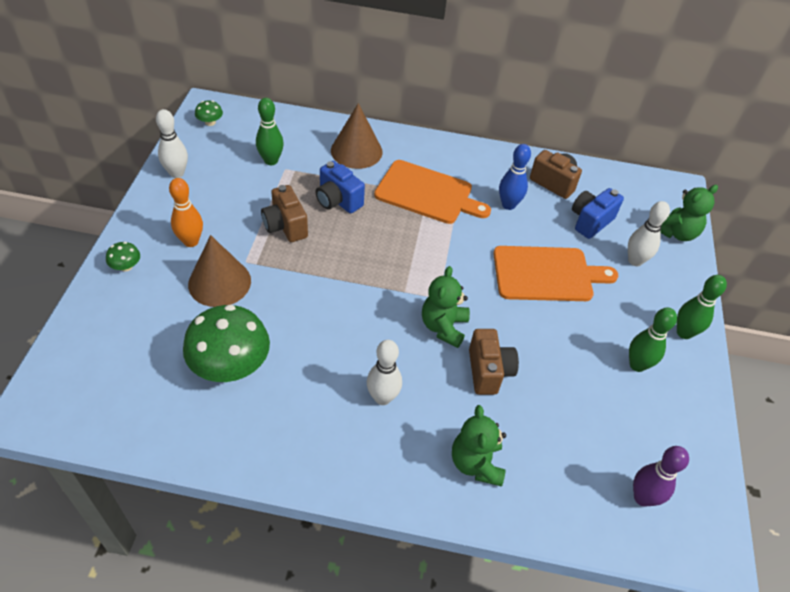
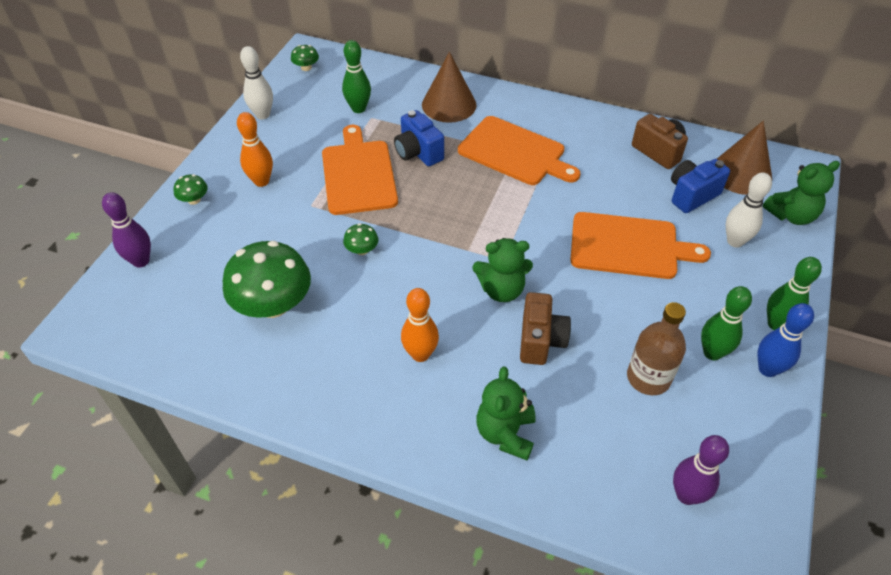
camera: 15 degrees right, 0 degrees up
brown cone [188,235,251,307] -> brown cone moved to [717,121,772,195]
brown camera [261,185,308,242] -> orange cutting board [322,125,398,215]
white bowling pin [367,340,402,405] -> orange bowling pin [401,288,439,362]
green teddy bear [422,266,470,348] -> green teddy bear turned 120 degrees counterclockwise [473,238,533,302]
blue bowling pin [499,144,531,210] -> blue bowling pin moved to [757,303,814,377]
none -> purple bowling pin [102,192,151,268]
none -> green mushroom [343,223,378,255]
none -> brown bottle [627,302,686,395]

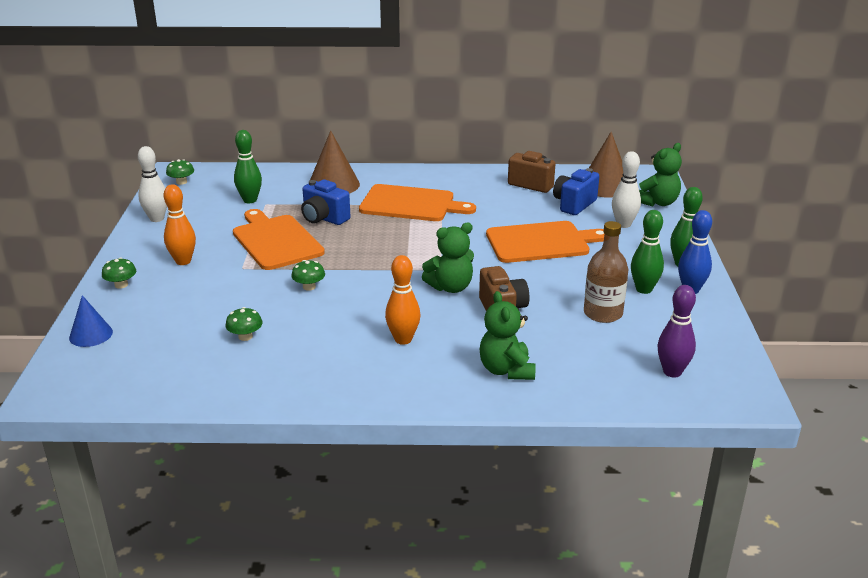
camera: 20 degrees left, 20 degrees down
purple bowling pin [102,192,151,268] -> blue cone [69,295,113,347]
green mushroom [223,241,311,318] -> green mushroom [226,307,262,341], size x0.44

